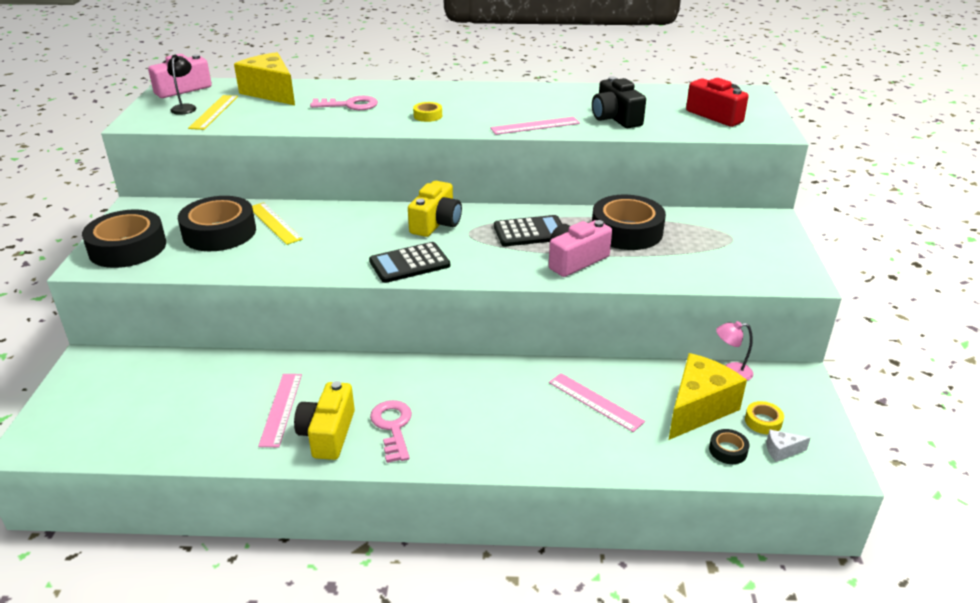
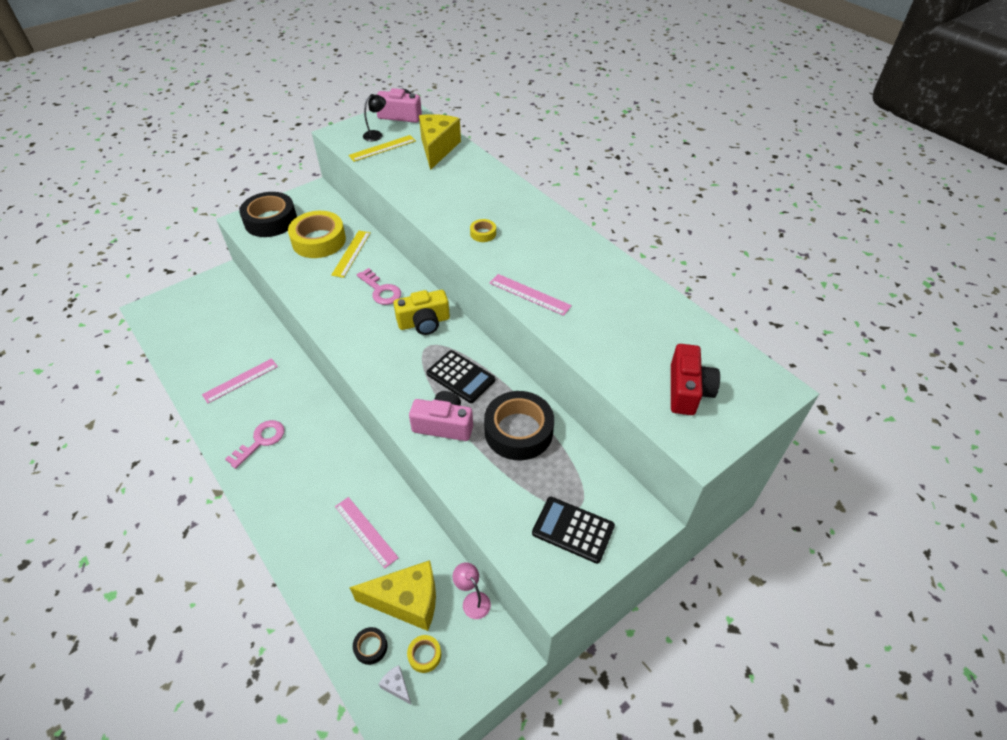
camera: 50 degrees right, 15 degrees up
black tape [178,196,256,251] -> yellow tape [288,211,346,258]
yellow camera [294,381,355,460] -> none
pink key [310,96,378,110] -> pink key moved to [357,268,401,305]
black calculator [369,242,450,283] -> black calculator moved to [532,497,615,564]
pink ruler [549,373,645,432] -> pink ruler turned 45 degrees counterclockwise [335,497,399,569]
black camera [592,76,646,128] -> none

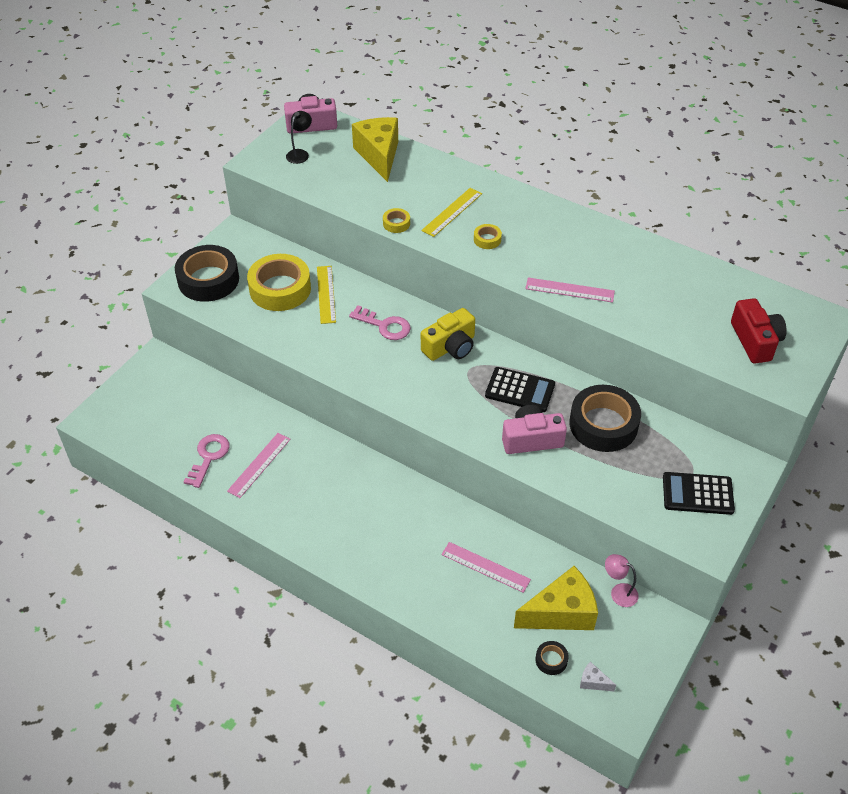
camera: 20 degrees left, 0 degrees up
pink key [225,420,285,469] -> pink key moved to [184,434,230,488]
yellow ruler [348,135,416,162] -> yellow ruler moved to [421,188,482,237]
yellow tape [407,635,441,673] -> yellow tape moved to [383,208,410,233]

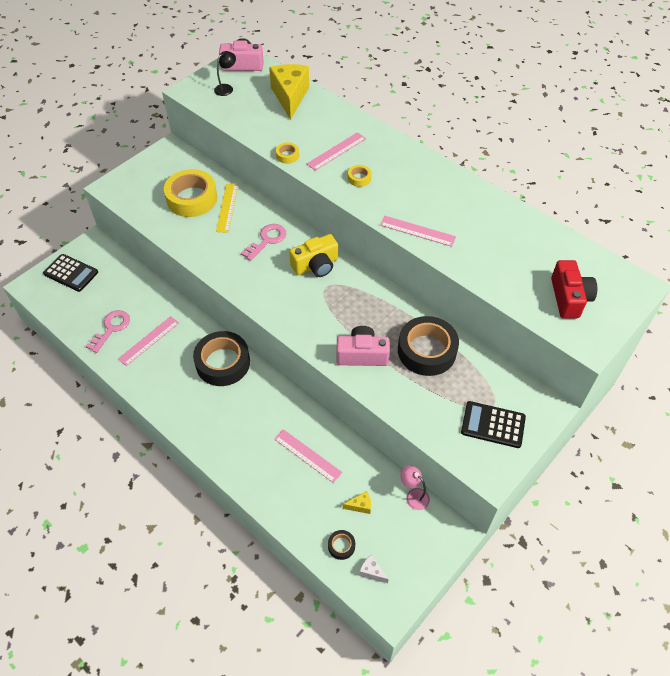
camera: 10 degrees right, 5 degrees up
black tape [175,245,239,302] -> black tape moved to [193,331,250,386]
pink key [349,305,411,340] -> pink key turned 90 degrees counterclockwise [241,224,286,261]
yellow ruler [421,188,482,237] -> pink ruler [307,132,366,171]
black calculator [485,367,555,412] -> black calculator moved to [43,254,98,292]
yellow cheese [514,566,598,630] -> yellow cheese [343,491,371,514], size x0.41

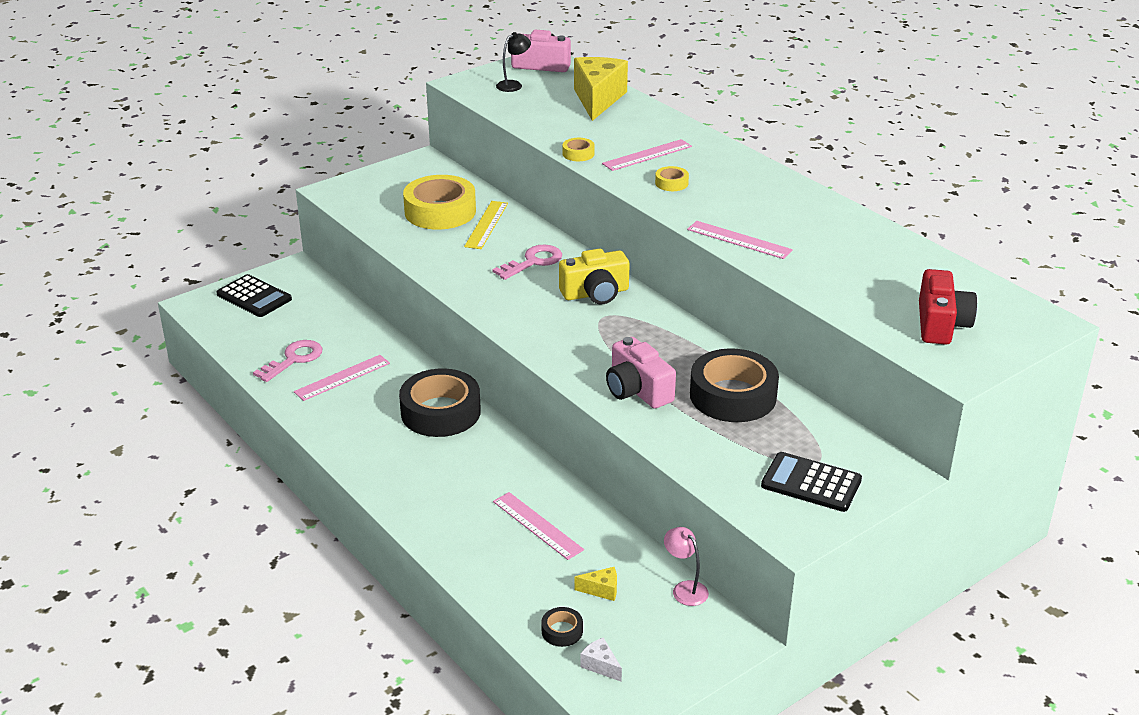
camera: 10 degrees right, 20 degrees down
pink camera [337,326,390,366] -> pink camera turned 135 degrees counterclockwise [606,337,676,409]

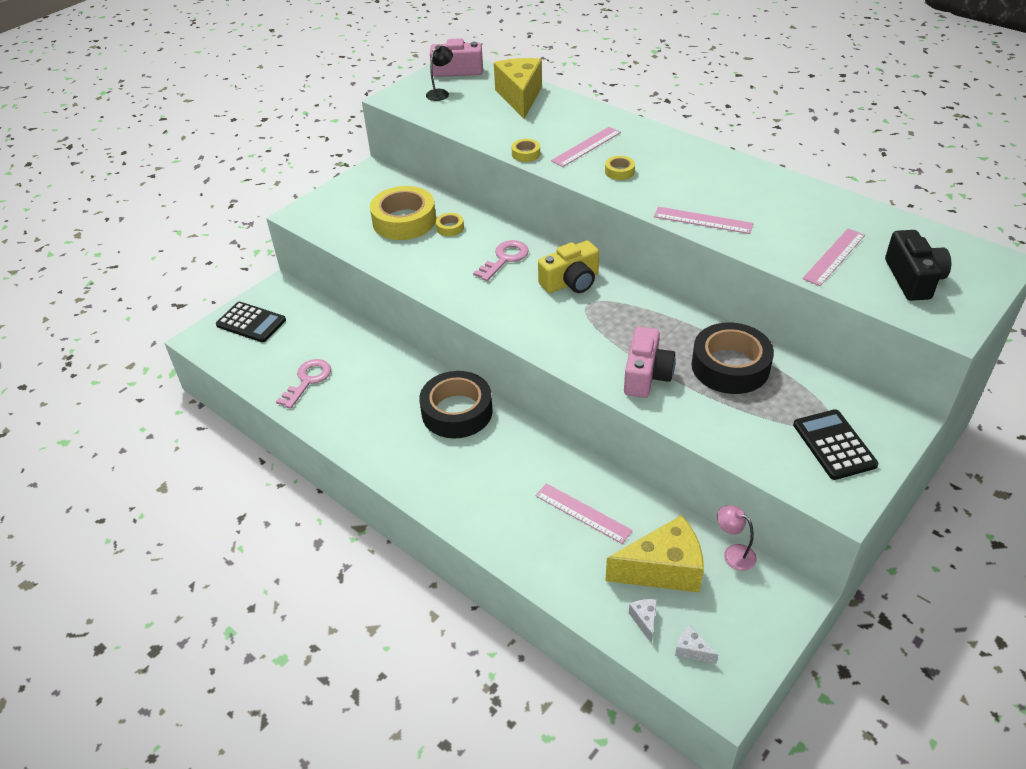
camera: 10 degrees left, 10 degrees up
pink ruler [294,355,390,401] -> pink ruler moved to [802,229,865,286]
yellow ruler [464,201,508,249] -> yellow tape [436,213,464,236]
black tape [541,607,583,647] -> white cheese [629,599,657,643]
yellow cheese [575,567,617,601] -> yellow cheese [605,515,704,593], size x2.43
pink camera [606,337,676,409] -> pink camera turned 120 degrees counterclockwise [624,327,676,398]
black calculator [761,452,862,512] -> black calculator turned 60 degrees clockwise [793,409,879,480]
red camera [919,269,977,345] -> black camera [885,230,951,301]

